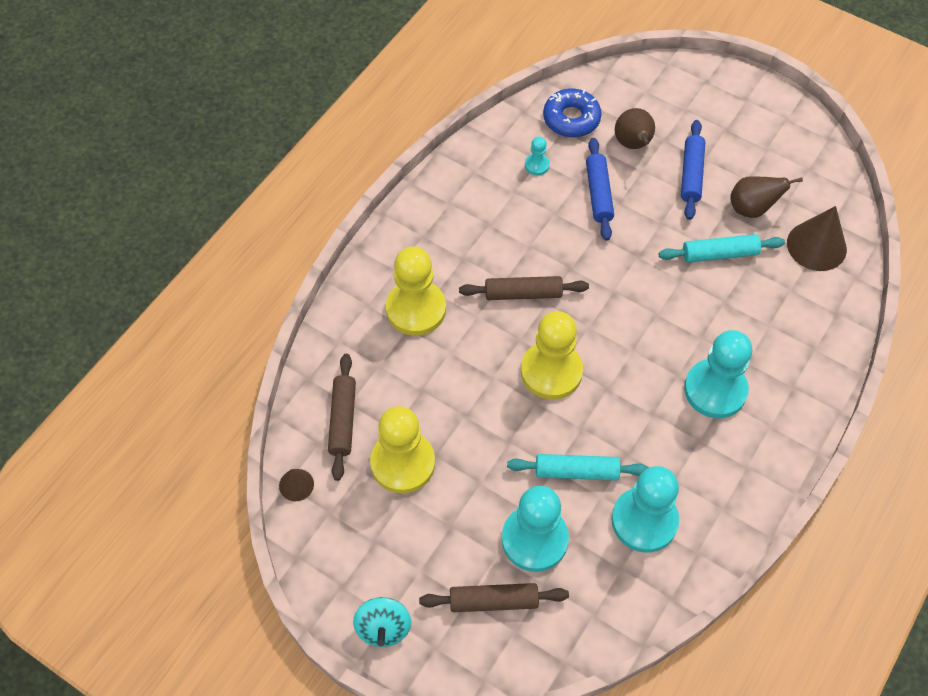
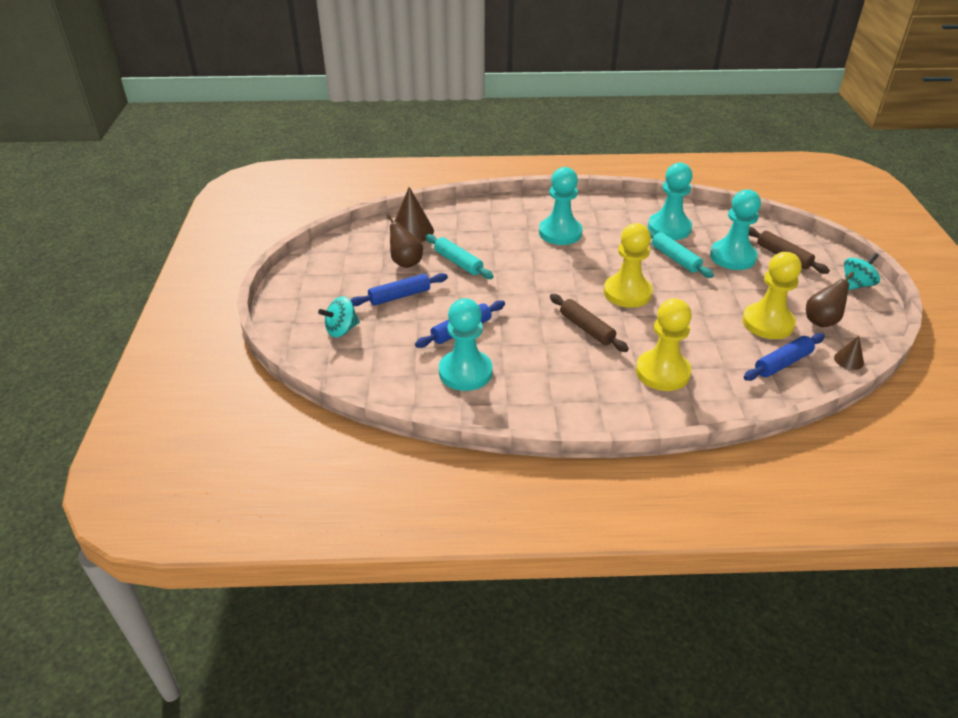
camera: 125 degrees left, 20 degrees down
brown rolling pin [328,354,356,481] -> blue rolling pin [744,333,825,381]
turquoise pawn [525,137,550,175] -> turquoise pawn [439,298,493,391], size x2.25
blue donut [543,89,602,137] -> none
brown pear [615,108,655,149] -> brown pear moved to [806,272,854,327]
none -> turquoise spinning top [318,296,360,337]

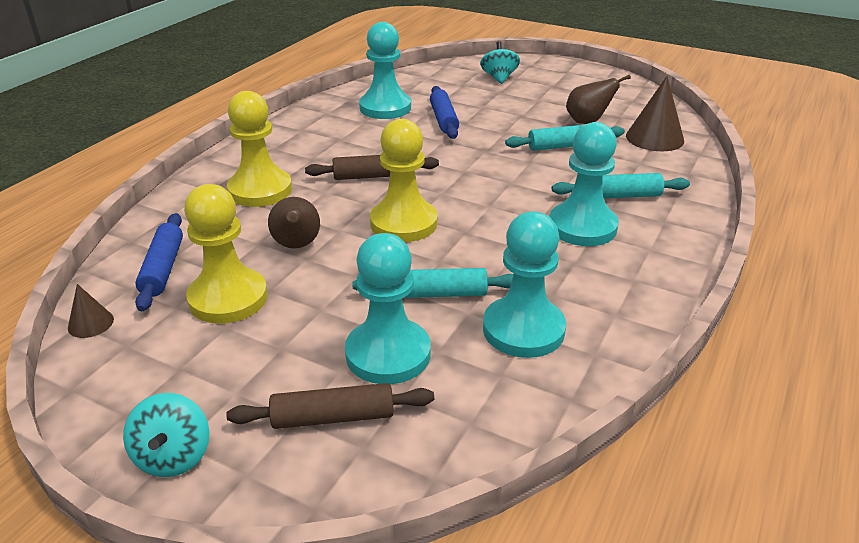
camera: 120 degrees right, 5 degrees down
blue rolling pin [351,273,448,306] -> none
brown pear [806,272,854,327] -> brown pear moved to [268,197,320,249]
none -> turquoise rolling pin [552,173,690,198]

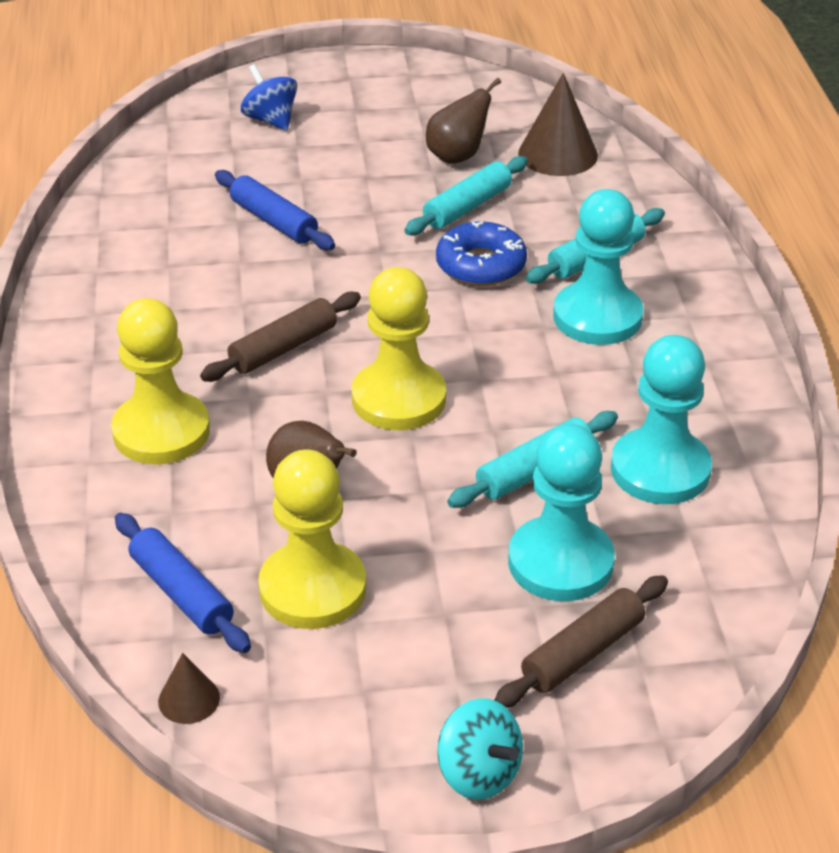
camera: 35 degrees left, 5 degrees up
turquoise pawn [359,22,411,119] -> none
turquoise spinning top [480,41,520,84] -> blue spinning top [241,64,297,131]
none -> blue donut [436,221,527,286]

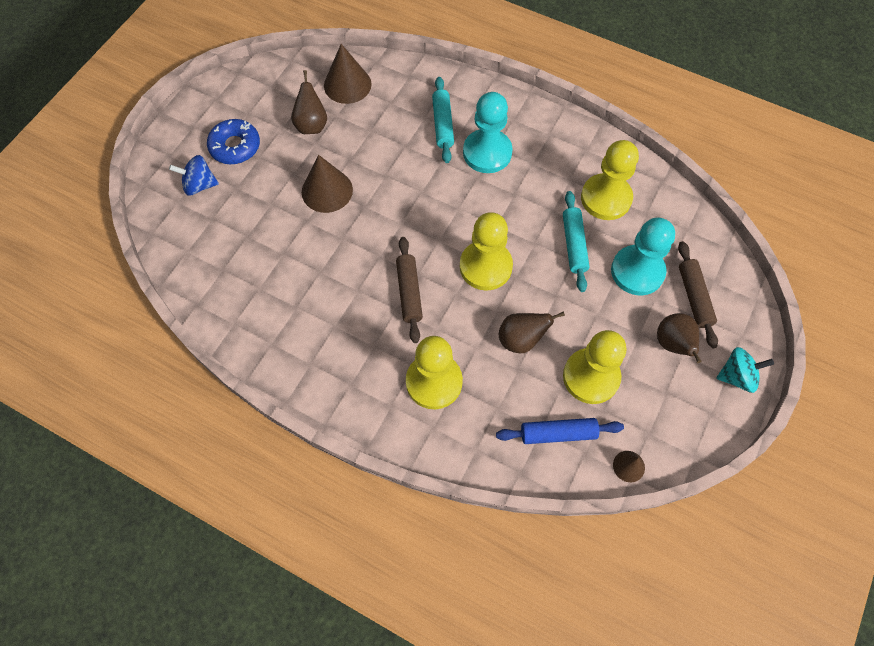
camera: 55 degrees left, 25 degrees up
blue rolling pin [215,170,335,250] -> none
turquoise rolling pin [404,156,528,235] -> none
blue donut [436,221,527,286] -> blue donut moved to [207,119,260,164]
turquoise pawn [611,335,712,504] -> yellow pawn [581,140,639,220]
none -> brown cone [302,155,353,213]
none -> brown pear [657,313,701,363]

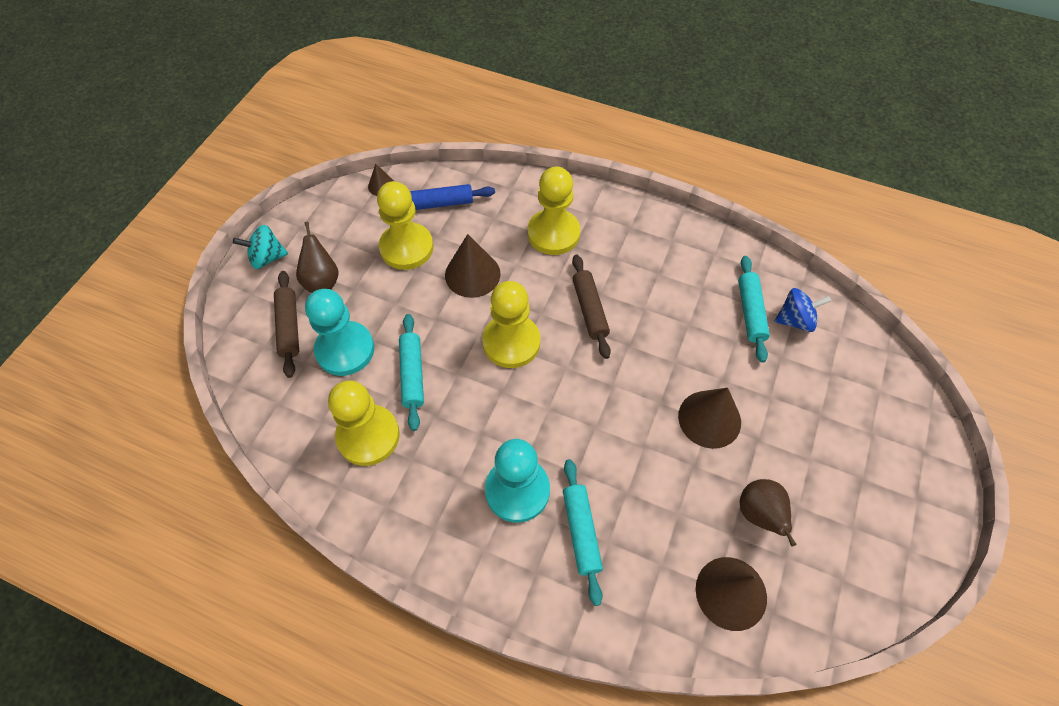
camera: 175 degrees right, 5 degrees down
blue spinning top [169,155,219,196] -> blue spinning top moved to [774,288,831,332]
blue donut [207,119,260,164] -> none
brown pear [499,311,565,353] -> brown cone [445,234,501,298]
none -> turquoise rolling pin [738,256,770,363]

